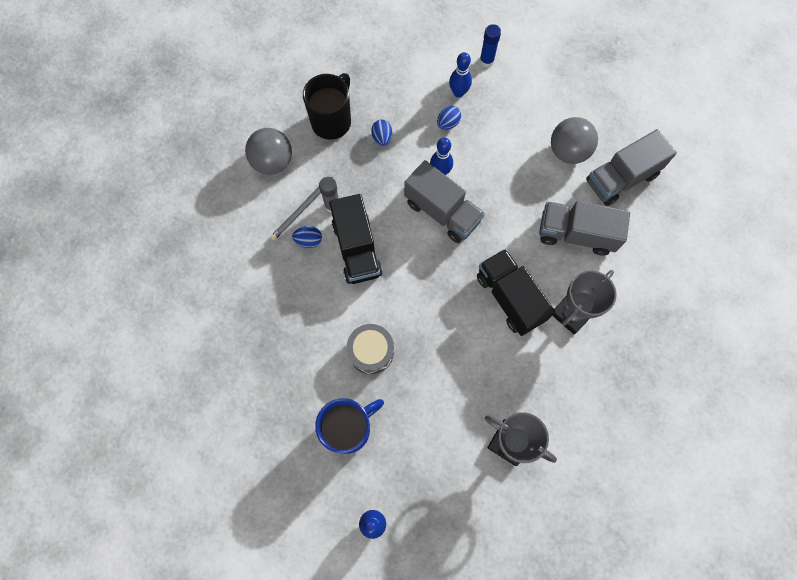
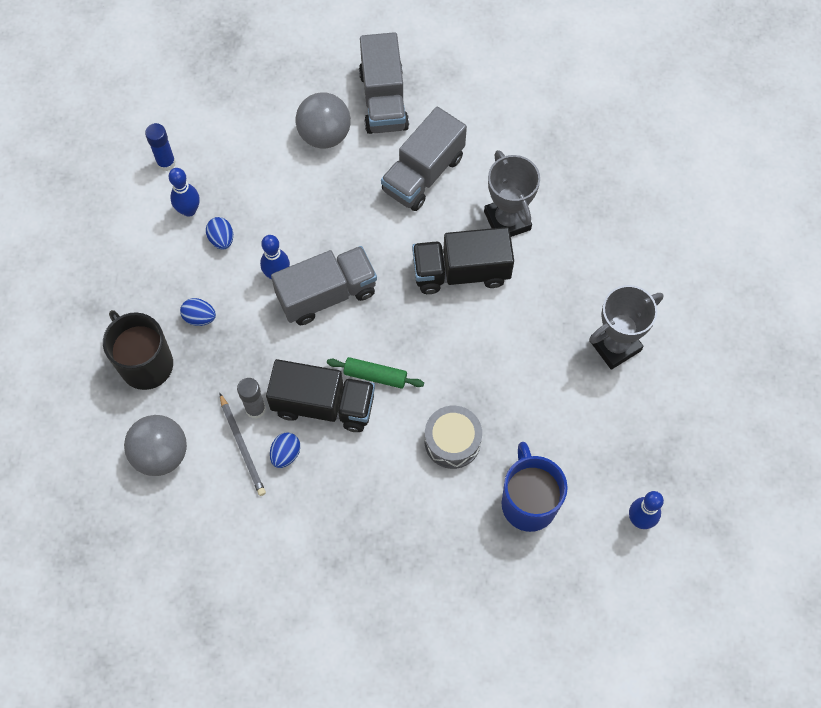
camera: 65 degrees left, 5 degrees down
none -> green rolling pin [327,357,424,389]

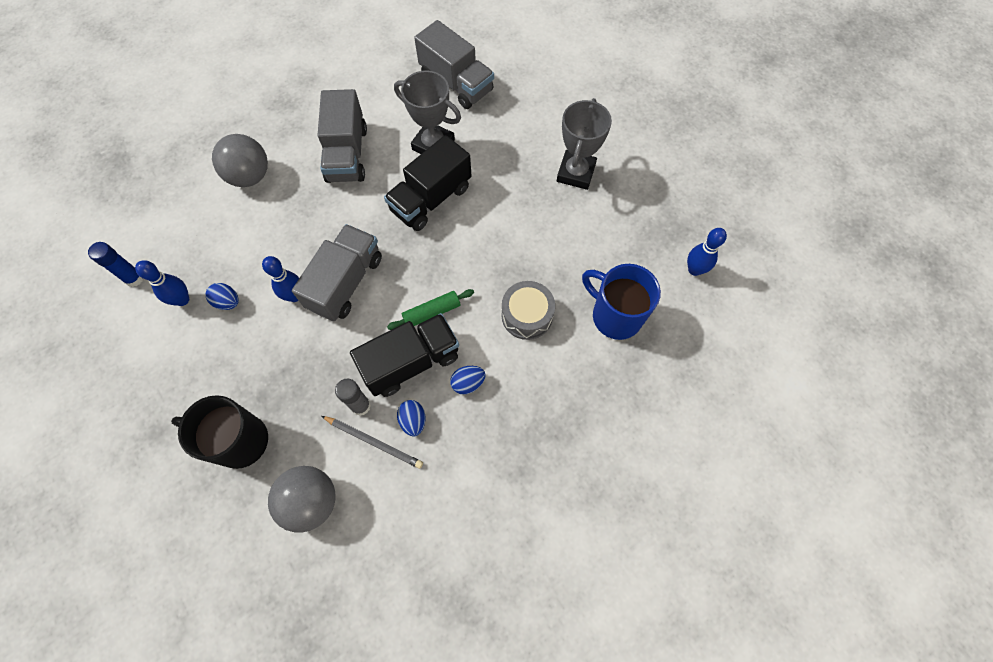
camera: 40 degrees left, 0 degrees up
blue egg [180,298,216,326] -> blue egg moved to [450,366,485,394]
grey truck [359,32,409,134] -> grey truck moved to [414,20,494,109]

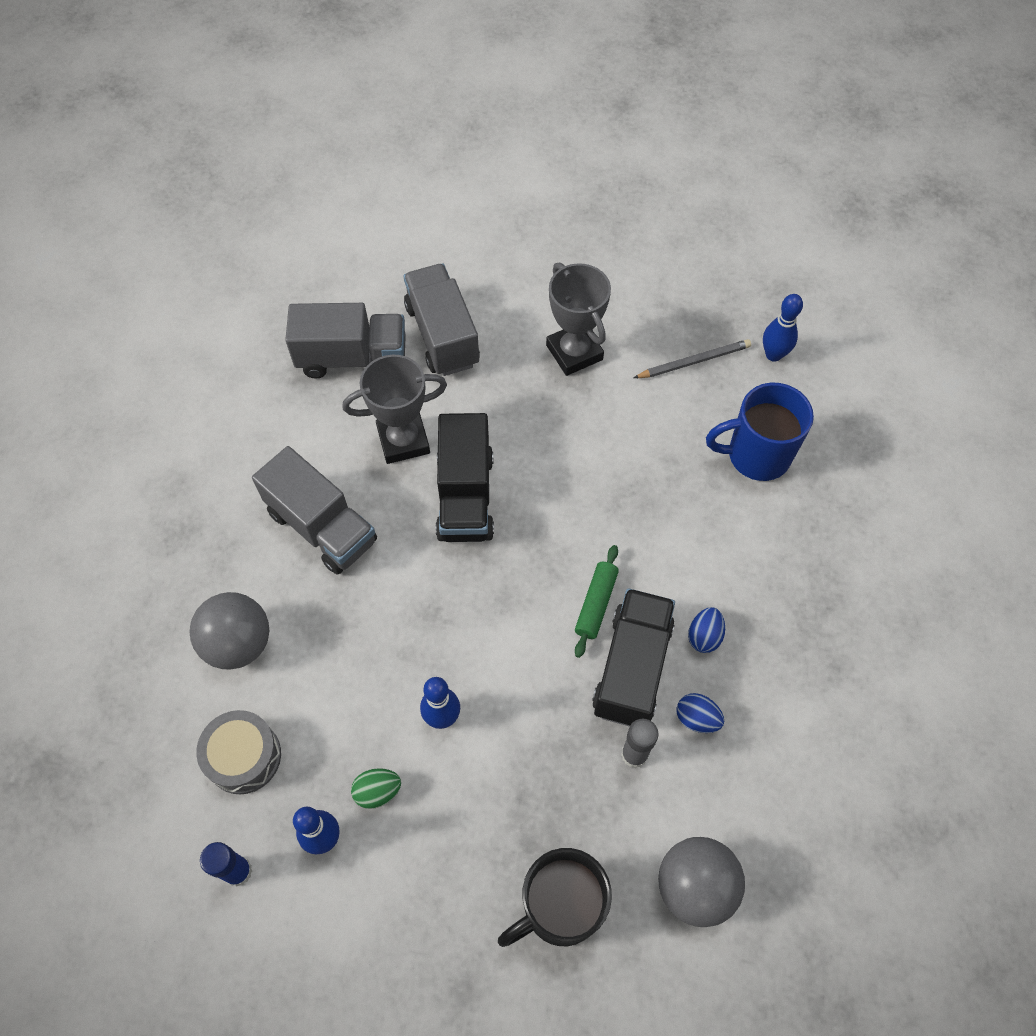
camera: 45 degrees left, 5 degrees down
blue egg [205,283,239,310] -> green egg [351,768,401,809]
grey truck [292,224,382,321] -> grey truck moved to [403,264,480,376]
grey pencil [322,416,423,469] -> grey pencil moved to [634,339,751,378]
grey drum [501,281,555,340] -> grey drum moved to [196,710,281,794]

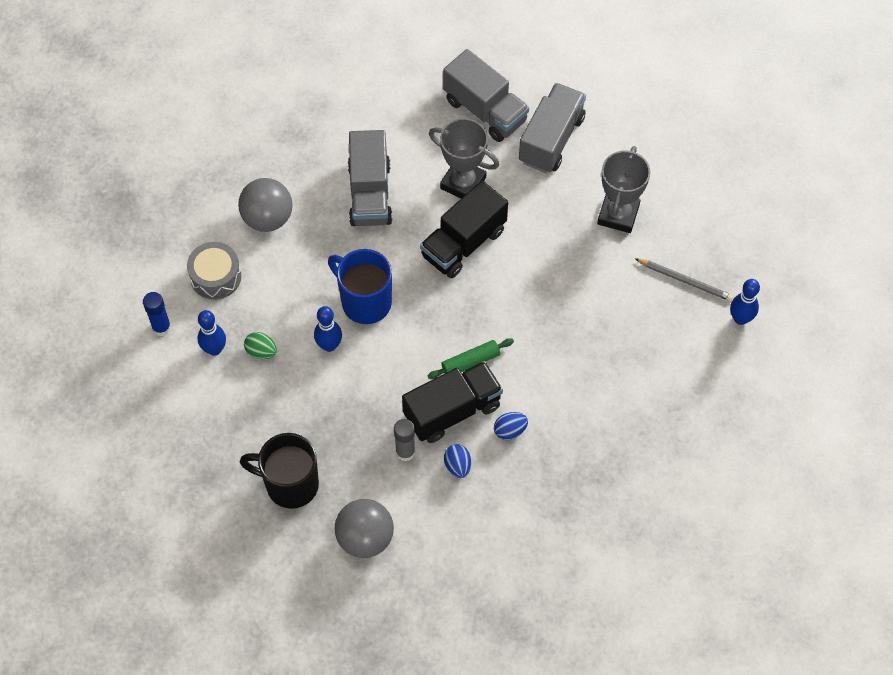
camera: 45 degrees right, 0 degrees up
blue mug [706,383,814,481] -> blue mug moved to [328,249,392,324]

